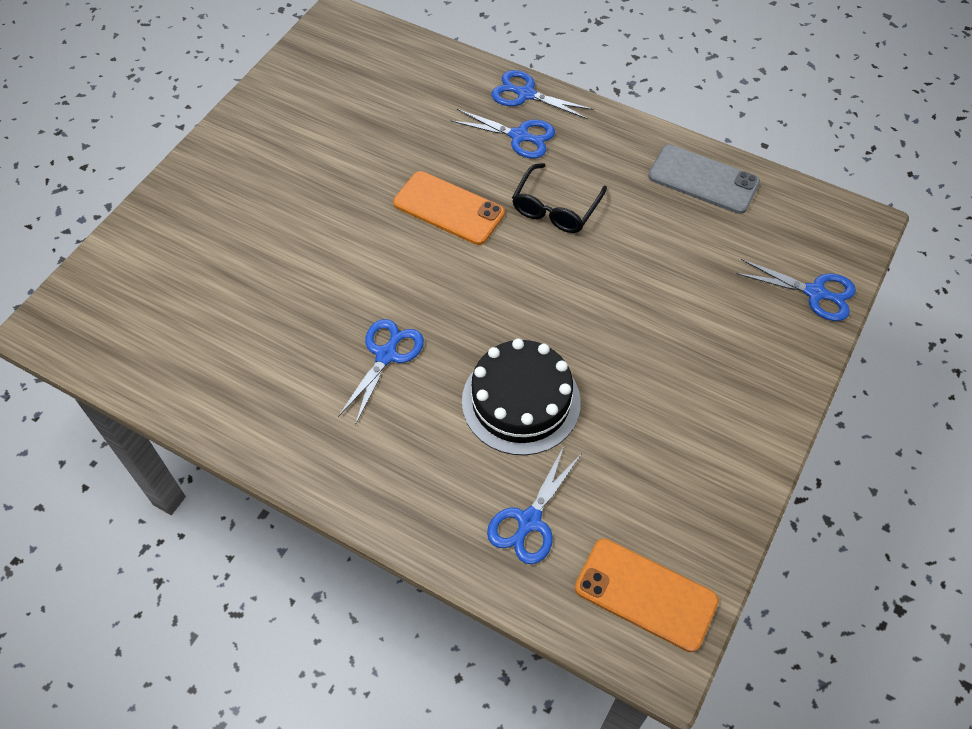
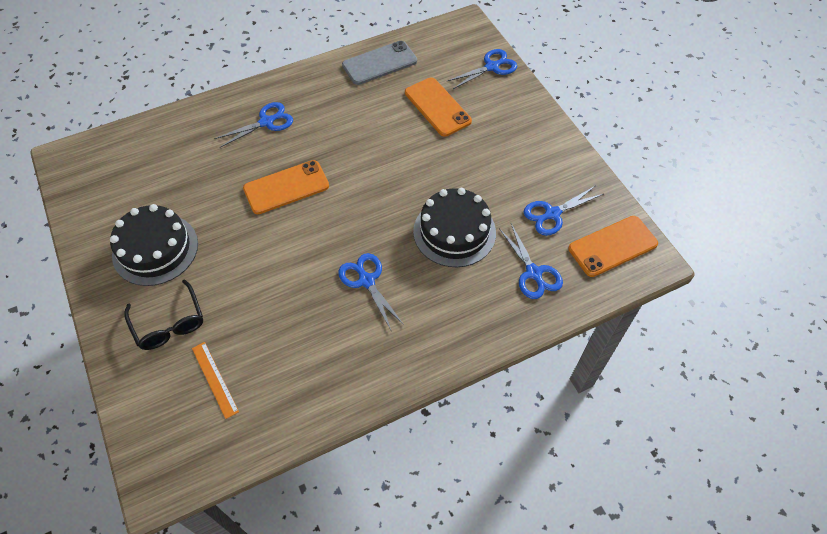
camera: 55 degrees left, 0 degrees up
blue scissors [491,70,594,119] -> blue scissors moved to [524,186,603,236]
black glasses [512,163,607,233] -> black glasses moved to [124,280,203,350]
none -> black cake [110,204,198,286]
none -> orange ruler [192,342,239,419]
none -> orange phone [405,77,472,137]

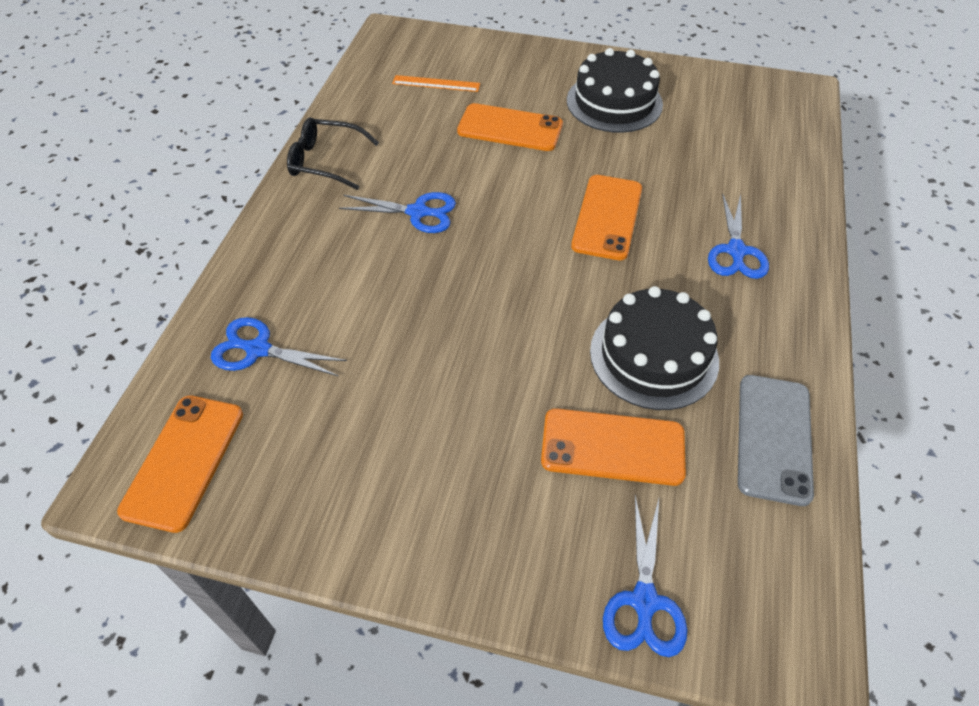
camera: 130 degrees right, 5 degrees down
black glasses [124,280,203,350] -> black glasses moved to [287,118,379,190]
black cake [413,188,496,267] -> black cake moved to [590,286,719,410]
blue scissors [524,186,603,236] -> none
none -> orange phone [457,103,563,151]

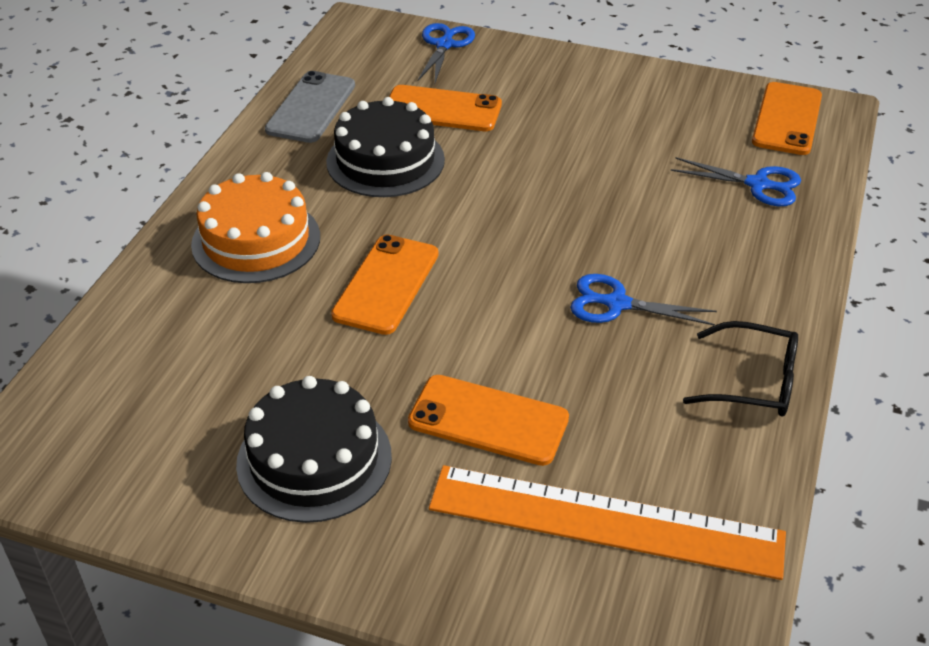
camera: 175 degrees left, 10 degrees down
orange ruler [392,75,480,92] -> orange ruler [429,465,786,580], size x2.32
blue scissors [708,193,769,279] -> orange cake [191,172,320,283]

